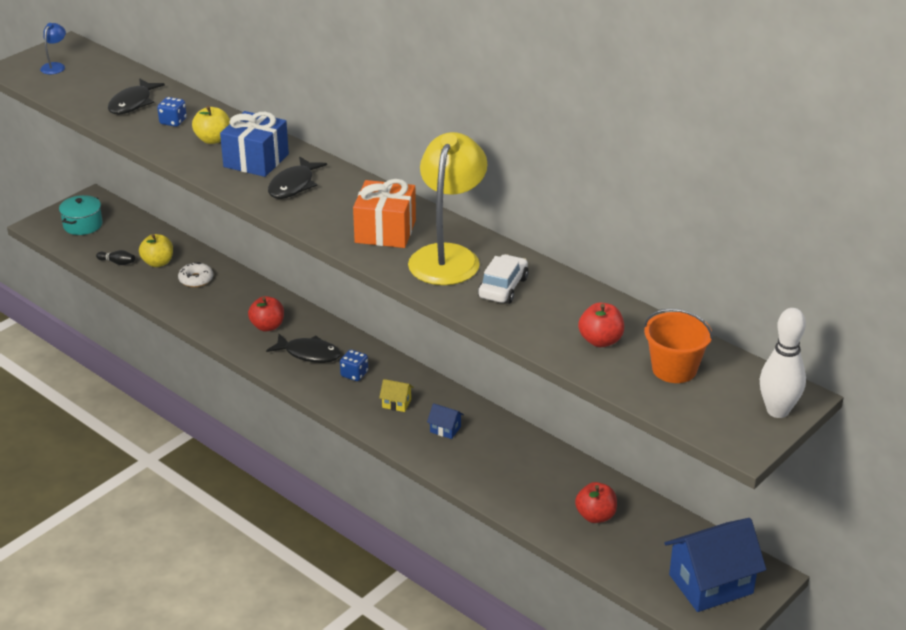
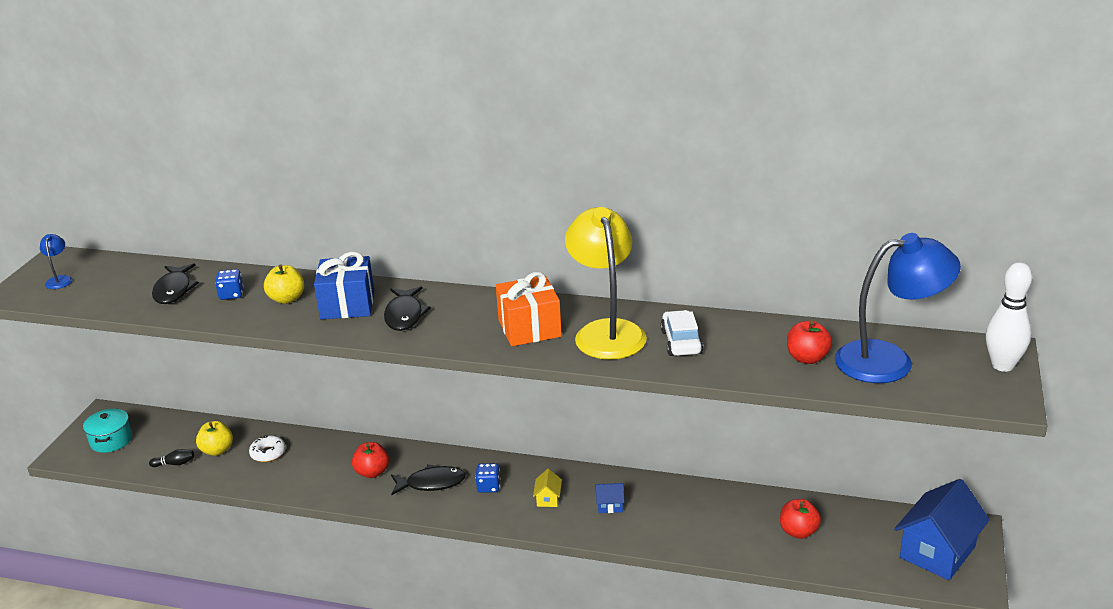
camera: 25 degrees left, 5 degrees down
yellow house [379,379,413,412] -> yellow house turned 75 degrees counterclockwise [533,469,562,507]
orange bucket [644,308,713,383] -> blue lamp [835,233,961,383]

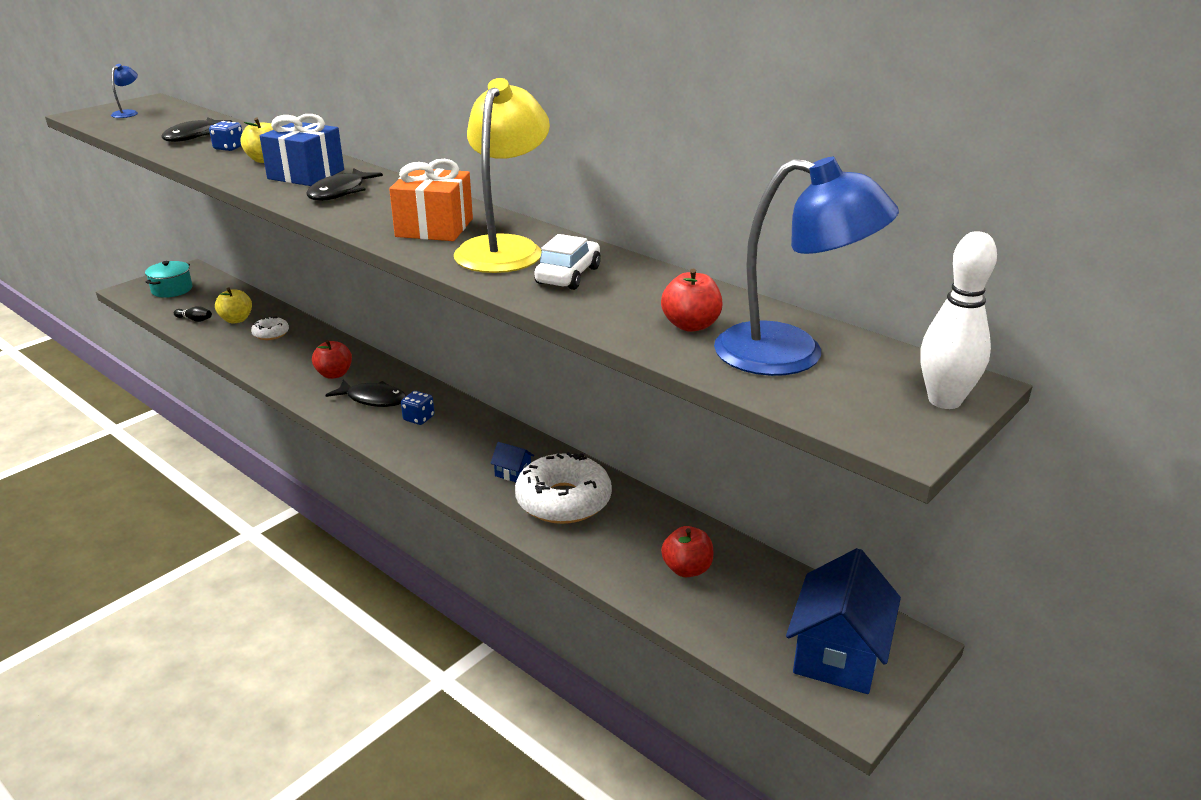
camera: 25 degrees right, 0 degrees up
yellow house [533,469,562,507] -> none
blue house [894,479,990,580] -> blue house turned 45 degrees counterclockwise [786,548,901,694]
none -> white donut [515,452,612,524]

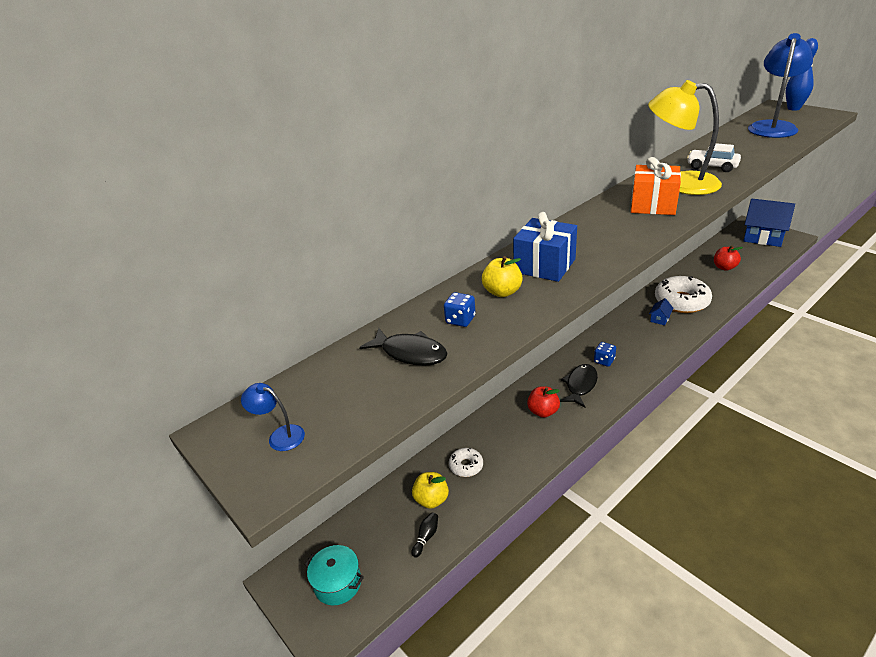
camera: 80 degrees left, 5 degrees up
black fish [306,168,383,201] -> none
red apple [661,269,722,332] -> none
white bowling pin [920,231,997,409] -> blue bowling pin [785,38,818,111]

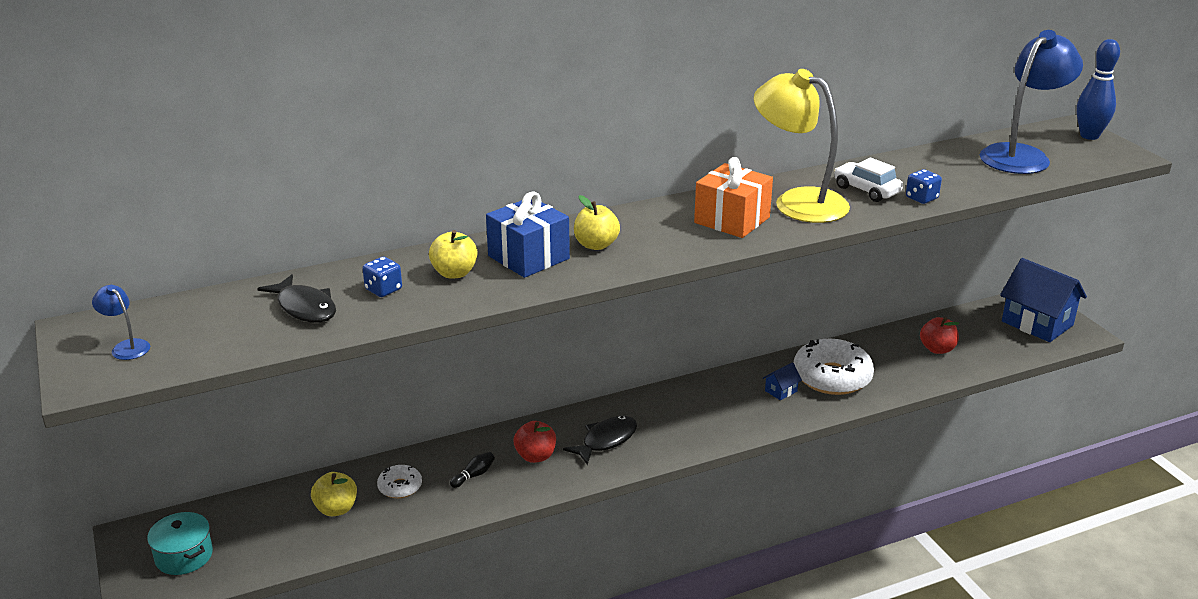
camera: 15 degrees right, 5 degrees down
black bowling pin [411,512,438,558] -> black bowling pin moved to [450,452,495,488]
blue dice [594,342,616,367] -> blue dice moved to [906,169,942,204]
none -> yellow apple [574,195,620,250]

